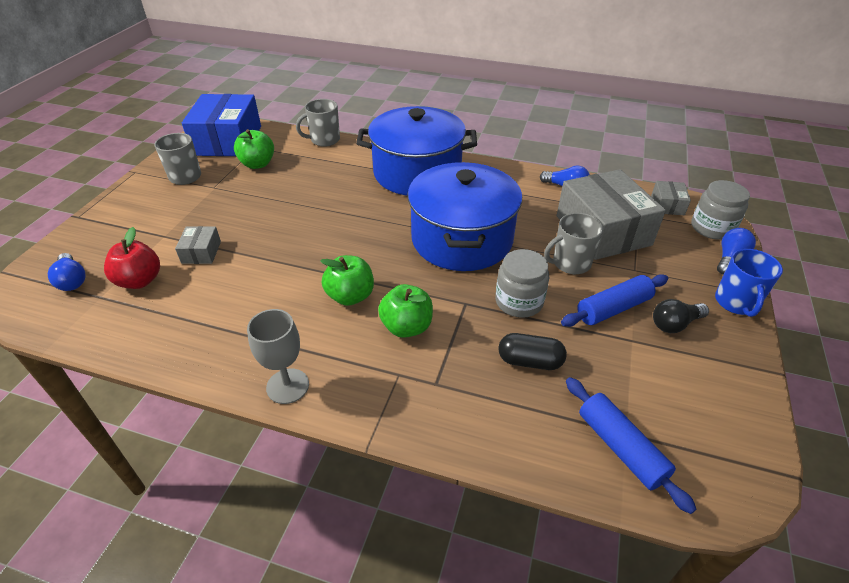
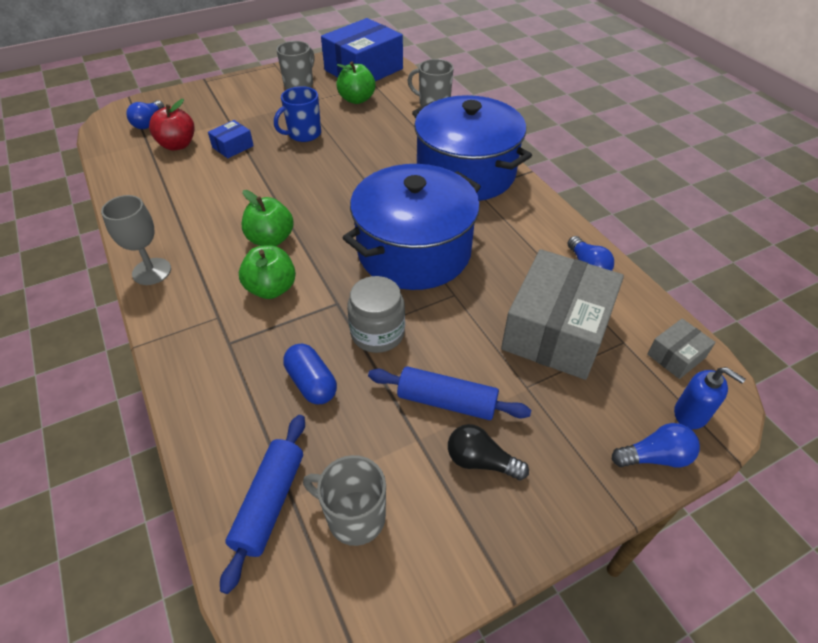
camera: 45 degrees right, 5 degrees up
grey box [175,226,221,264] -> blue box [208,120,254,158]
black capsule [499,333,567,370] -> blue capsule [283,344,337,404]
grey mug [544,213,604,274] -> grey mug moved to [303,455,386,546]
grey jar [691,180,750,240] -> blue soap dispenser [674,367,746,429]
blue mug [715,249,783,317] -> blue mug moved to [274,86,321,142]

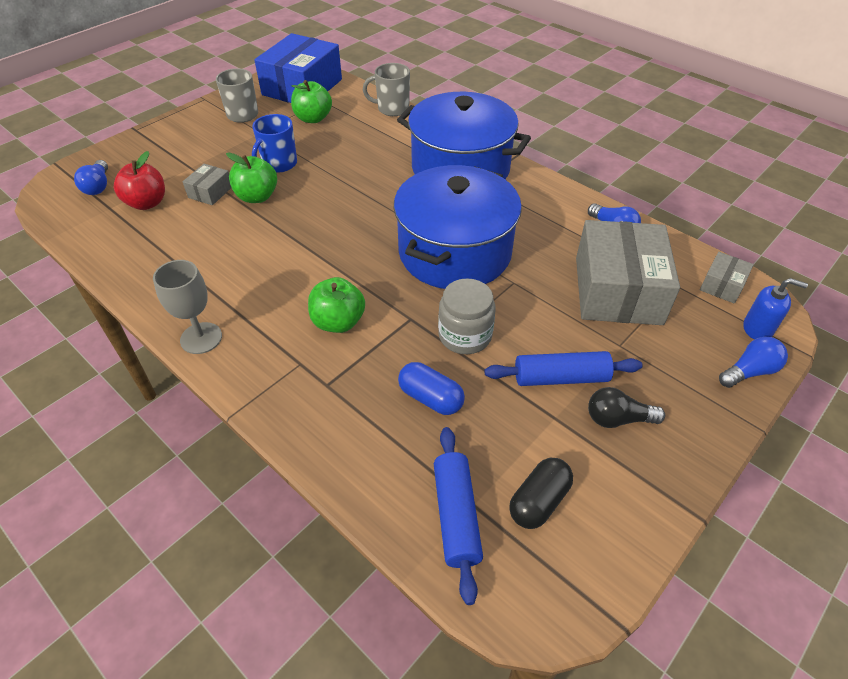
camera: 20 degrees left, 0 degrees up
blue box [208,120,254,158] -> grey box [183,164,231,205]
green apple [242,190,294,246] -> green apple moved to [226,152,277,203]
grey mug [303,455,386,546] -> black capsule [509,458,573,529]

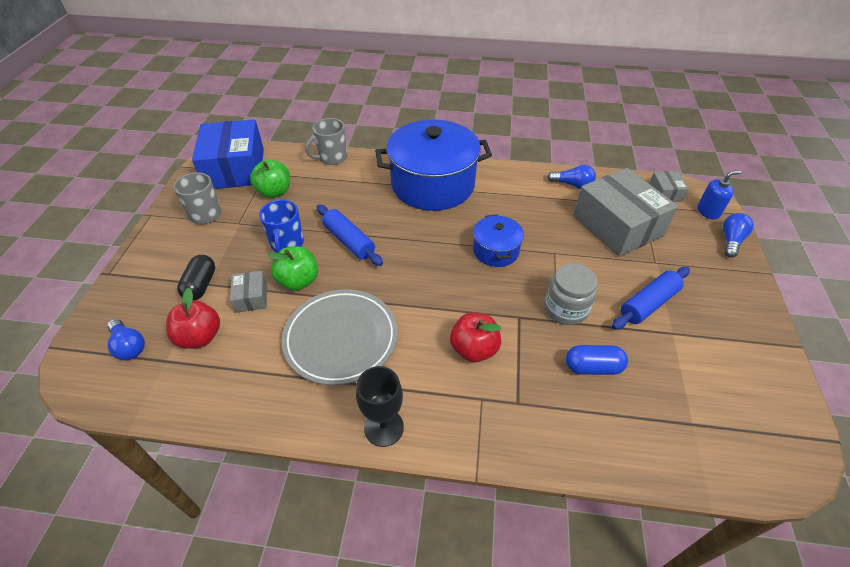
camera: 35 degrees left, 0 degrees up
grey goblet [153,260,222,354] -> black goblet [356,366,404,447]
green apple [308,277,365,333] -> red apple [450,313,501,362]
blue pot [394,165,522,289] -> blue pot [473,215,524,267], size x0.49
blue rolling pin [434,427,483,605] -> blue rolling pin moved to [317,205,383,266]
black capsule [509,458,573,529] -> black capsule moved to [177,255,215,300]
black light bulb [588,387,665,428] -> none
none -> grey plate [282,289,398,385]

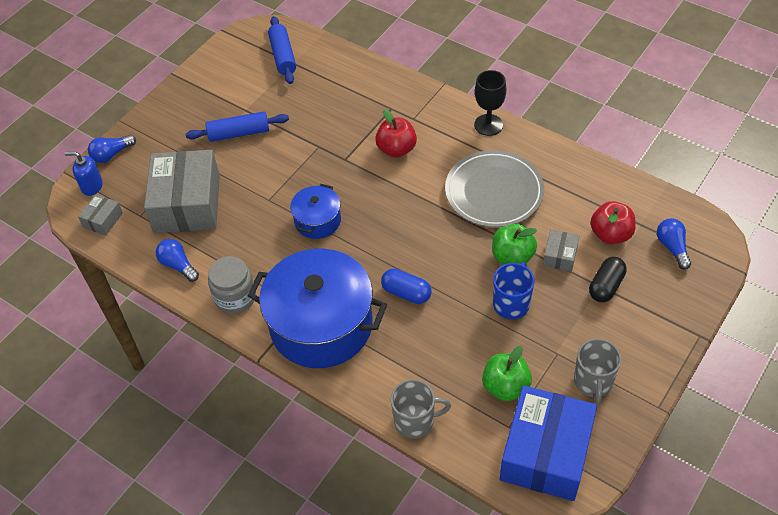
camera: 150 degrees left, 5 degrees up
blue rolling pin [317,205,383,266] -> blue rolling pin moved to [268,16,296,84]
grey jar [545,263,598,325] -> grey jar moved to [208,256,256,314]
blue capsule [566,345,628,375] -> blue capsule moved to [381,269,431,304]

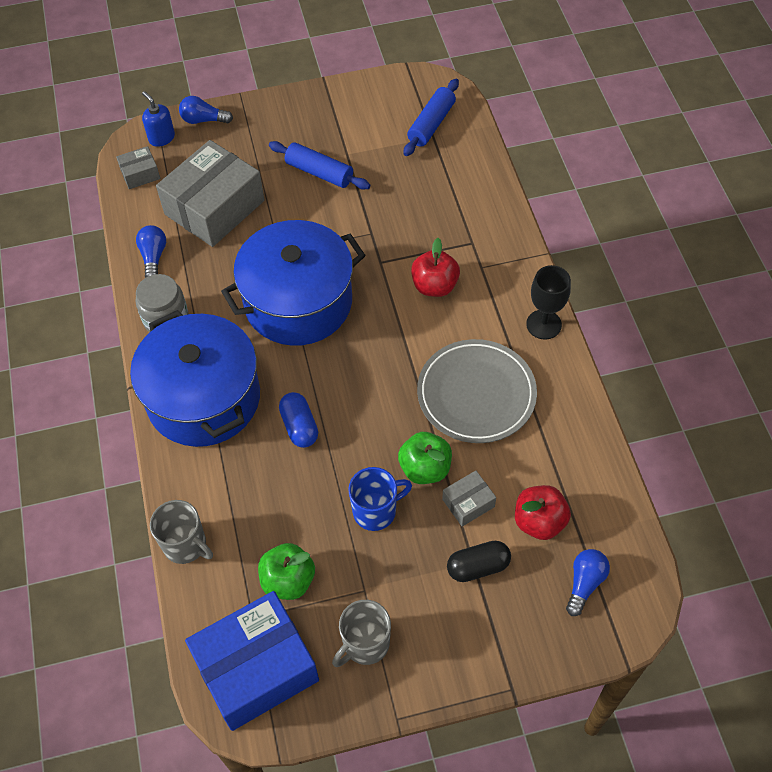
camera: 40 degrees right, 5 degrees up
blue pot [290,184,341,239] -> blue pot [221,220,366,346], size x2.04

